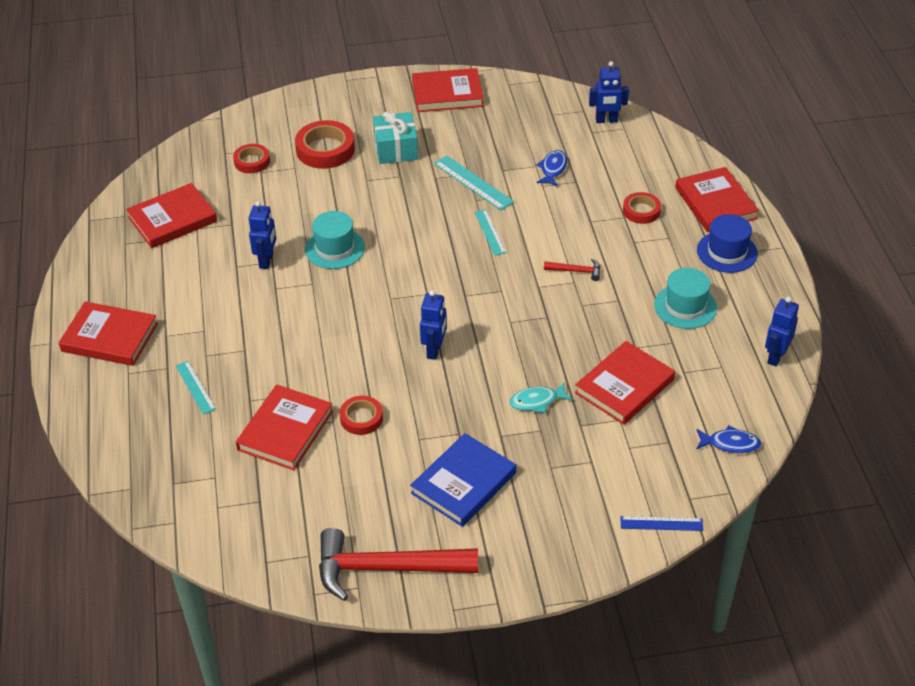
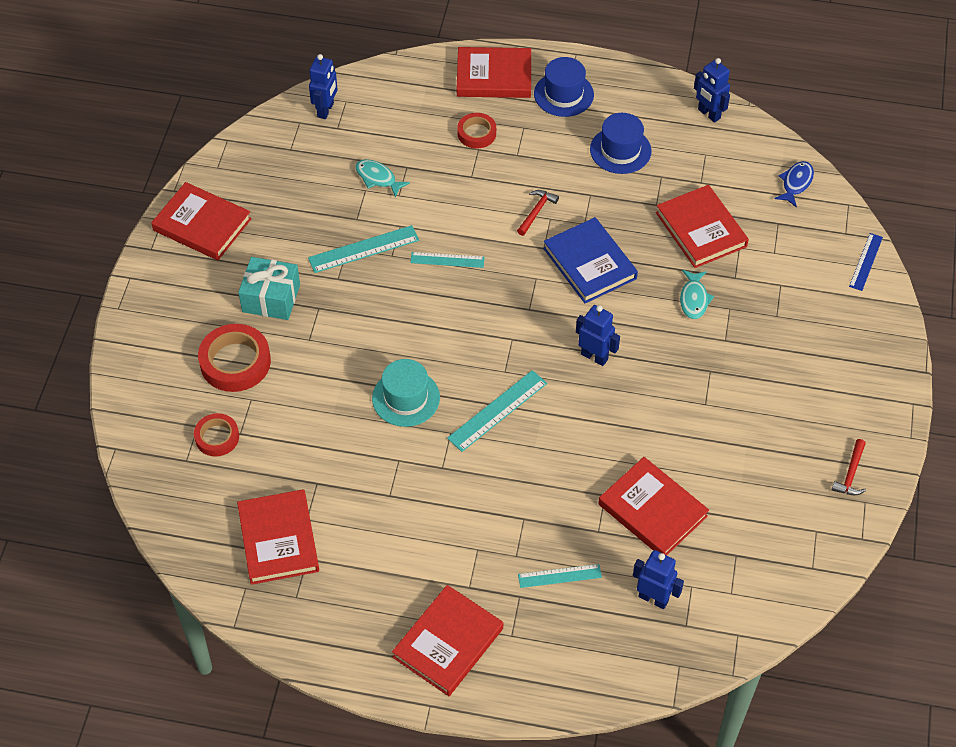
camera: 70 degrees left, 10 degrees up
blue robot [249,201,276,269] -> blue robot moved to [633,550,684,609]
red hammer [319,528,478,601] -> red hammer [832,439,866,495], size x0.43
red tape [340,396,383,435] -> none
blue book [410,433,516,527] -> blue book moved to [543,217,638,303]
red book [412,68,484,112] -> red book turned 75 degrees counterclockwise [151,182,251,260]
blue fish [536,150,567,187] -> turquoise fish [355,159,410,198]
turquoise hat [654,268,717,329] -> blue hat [590,113,651,174]
none -> turquoise ruler [447,370,547,452]

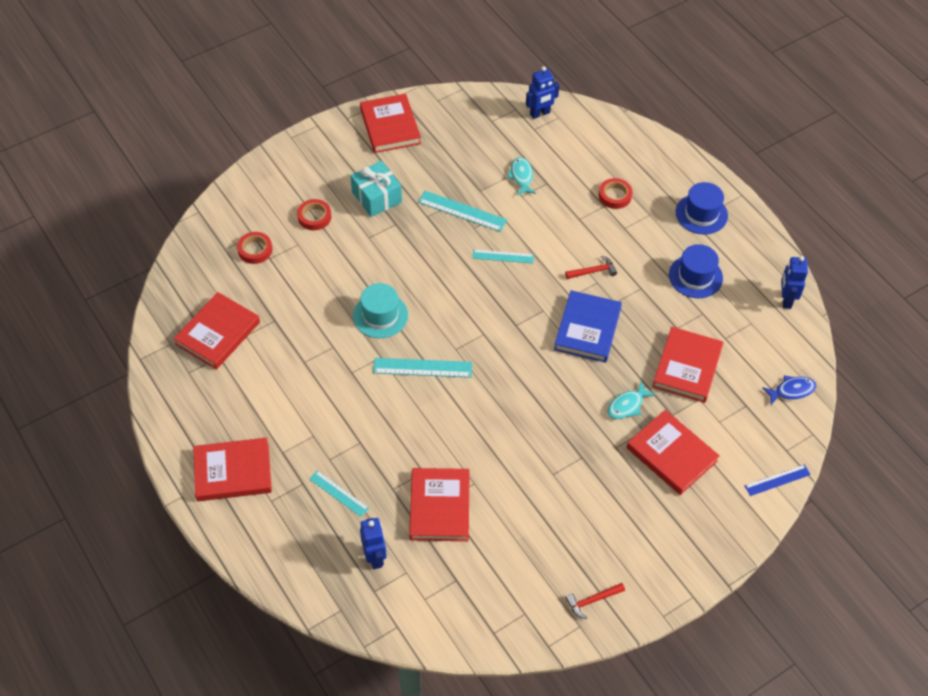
camera: 45 degrees right, 0 degrees up
red tape [198,324,271,392] -> red tape [297,199,331,230], size x0.61
turquoise ruler [410,252,485,268] -> turquoise ruler turned 45 degrees counterclockwise [472,249,534,263]
red book [457,47,531,98] -> red book moved to [626,410,720,495]
blue robot [576,305,620,366] -> none

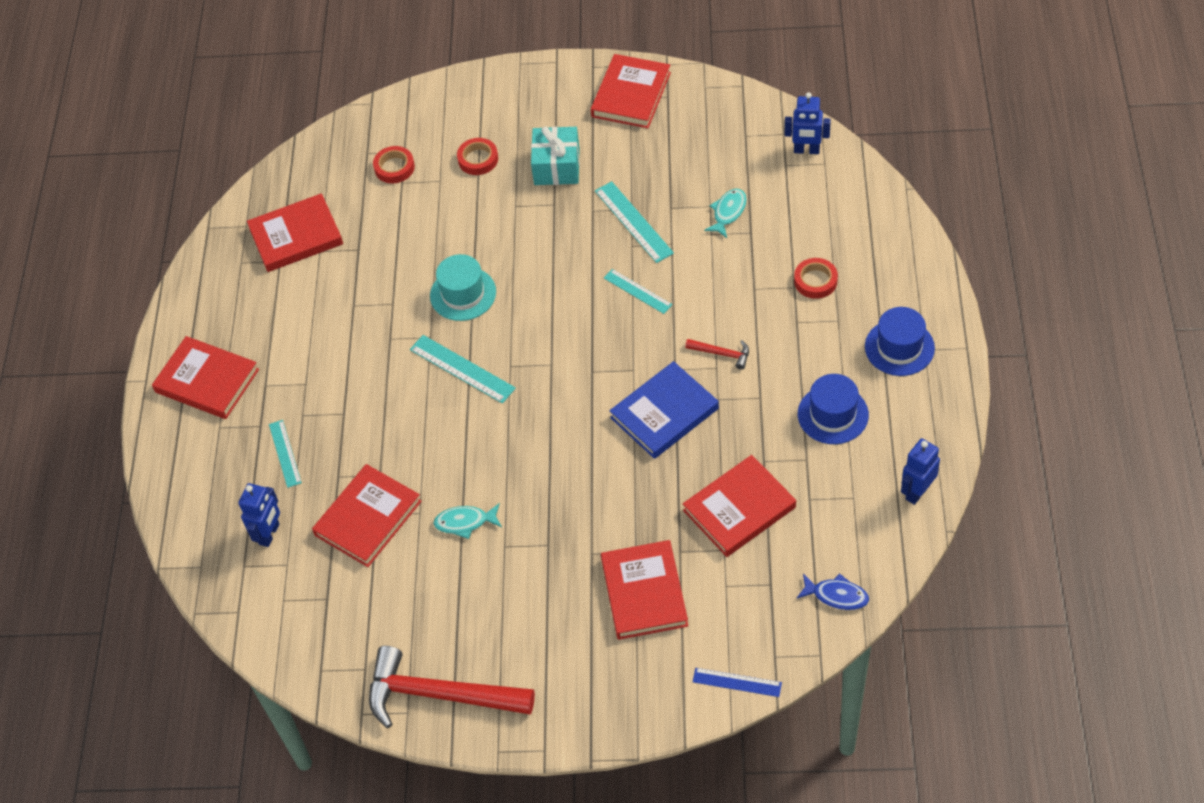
camera: 40 degrees right, 0 degrees up
red hammer [566,583,625,619] -> red hammer [369,646,535,728], size x2.34
turquoise fish [607,382,656,419] -> turquoise fish moved to [433,503,502,539]

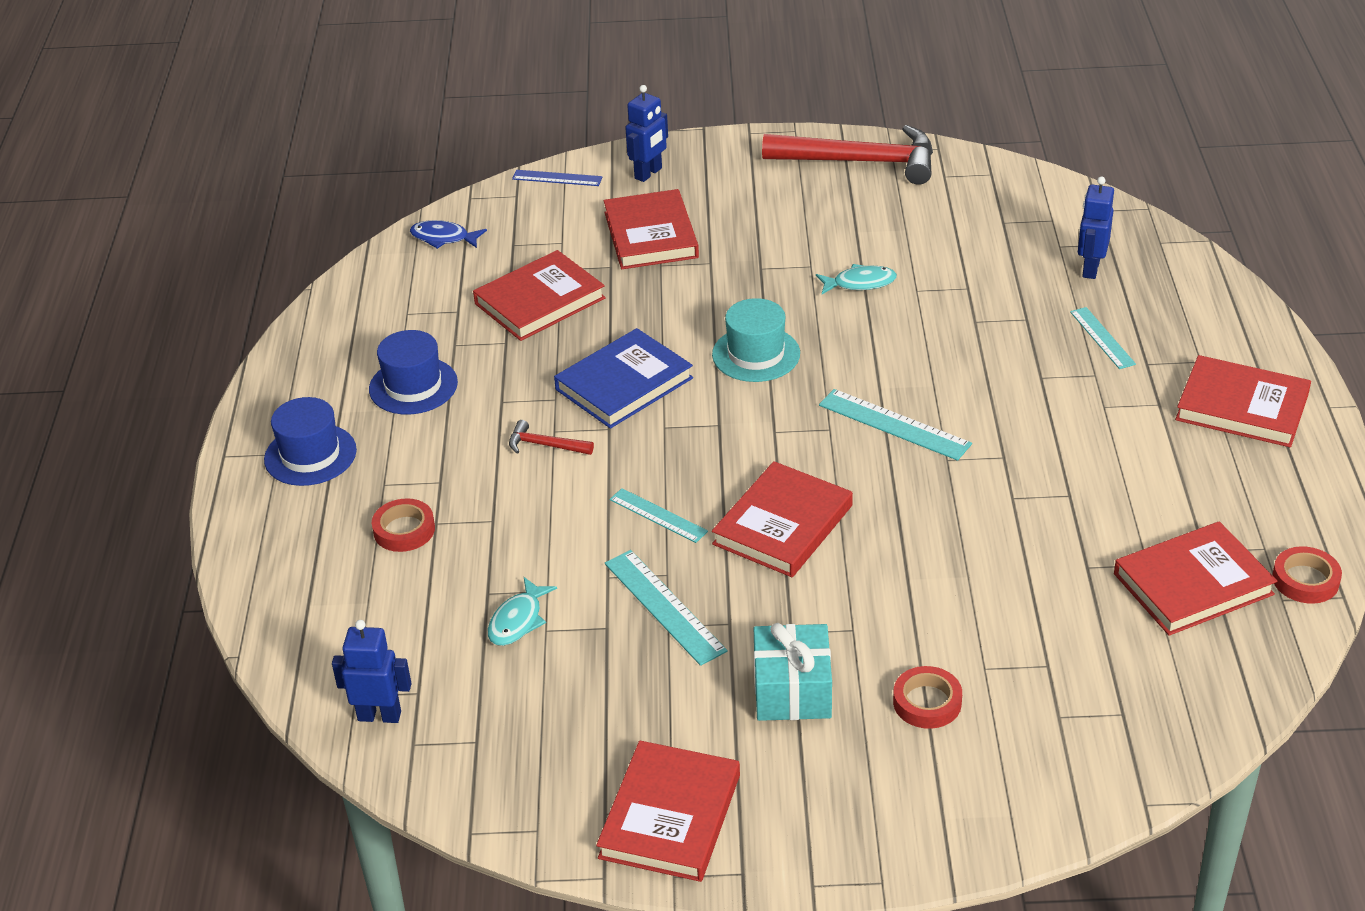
camera: 175 degrees right, 15 degrees down
red book [312,464,422,567] -> red book moved to [712,461,853,577]
red tape [373,146,415,183] -> red tape moved to [1273,546,1342,604]
turquoise hat [430,254,496,321] -> turquoise hat moved to [712,298,800,382]
blue robot [901,439,940,505] -> blue robot moved to [625,85,668,182]

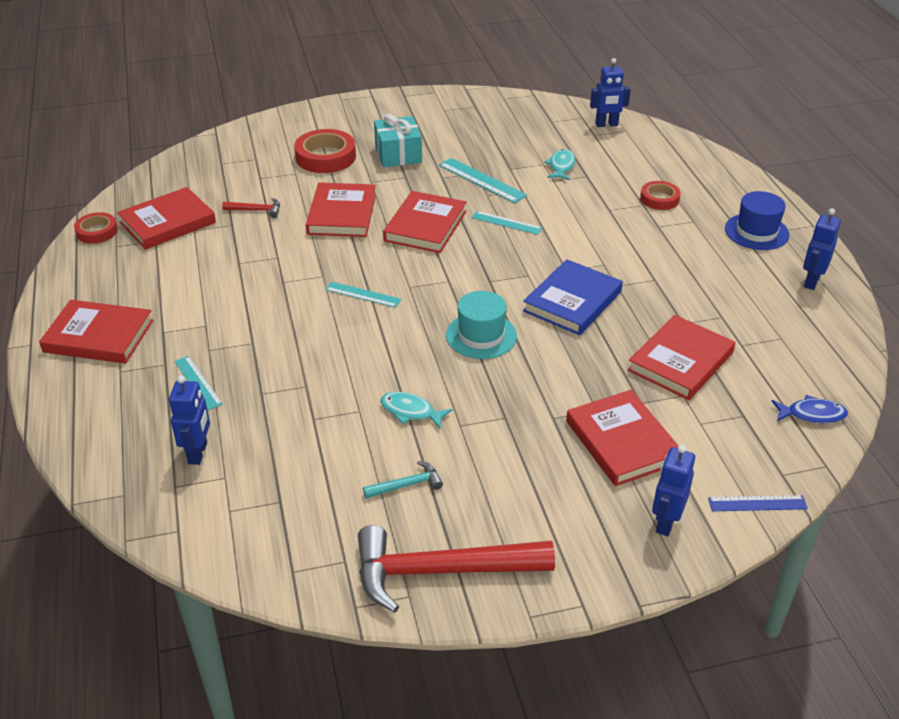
camera: 165 degrees right, 0 degrees up
blue hat [369,330,458,414] -> none
red hammer [509,420,594,455] -> red hammer moved to [222,198,280,218]
red book [596,741,740,882] -> red book moved to [306,182,376,237]
turquoise fish [816,264,897,294] -> turquoise fish turned 45 degrees clockwise [380,392,453,429]
turquoise ruler [819,389,972,461] -> turquoise ruler [325,281,401,308], size x0.66
red tape [893,666,962,729] -> red tape [294,129,356,173], size x1.65
none -> turquoise hammer [363,461,443,499]
none -> blue robot [803,208,841,290]

